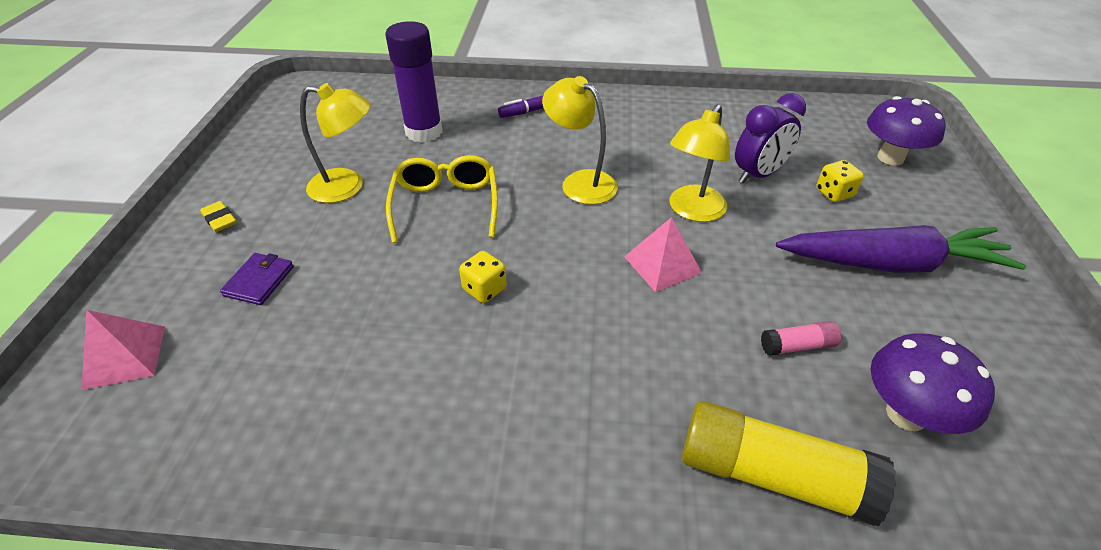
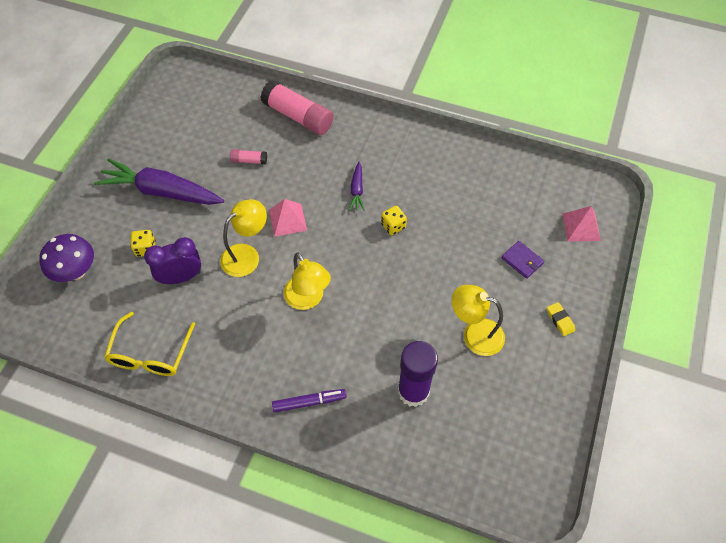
camera: 165 degrees left, 15 degrees up
purple wallet [220,253,294,305] -> purple wallet turned 75 degrees counterclockwise [501,241,544,279]
yellow glasses [386,155,498,243] -> yellow glasses moved to [104,312,195,376]
yellow glue stick [682,401,896,526] -> pink glue stick [261,80,334,135]
purple mushroom [871,334,995,434] -> none
none -> purple carrot [349,162,365,211]

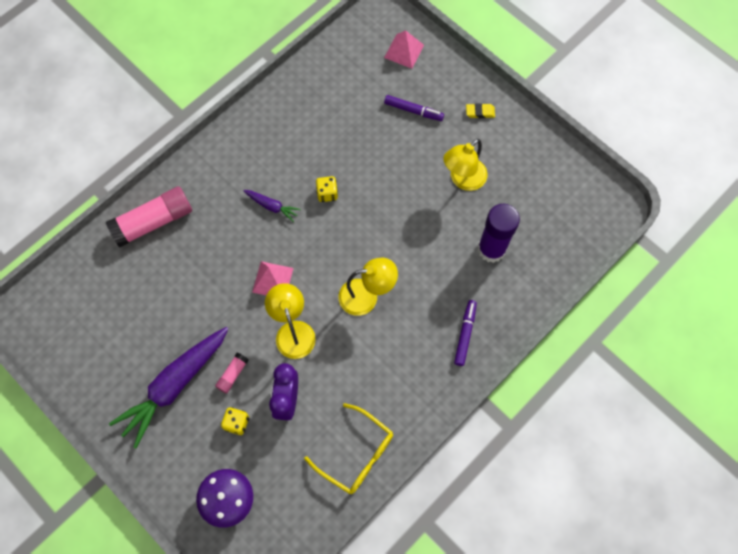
camera: 65 degrees left, 10 degrees up
pink glue stick [230,149,267,164] -> pink glue stick moved to [215,352,249,394]
purple wallet [501,241,544,279] -> purple marker [384,95,444,121]

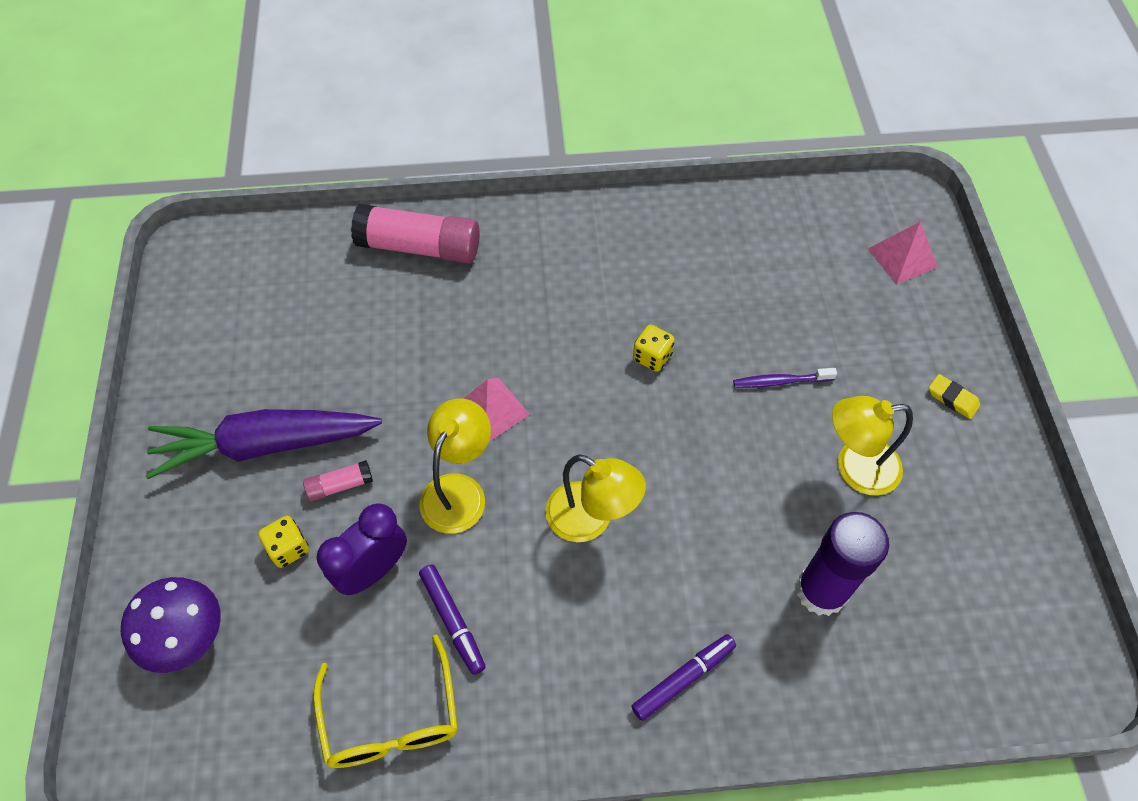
camera: 40 degrees right, 10 degrees down
purple carrot [243,190,301,222] -> none
purple marker [384,95,444,121] -> purple marker moved to [419,564,486,675]
none -> purple toothbrush [733,368,837,388]

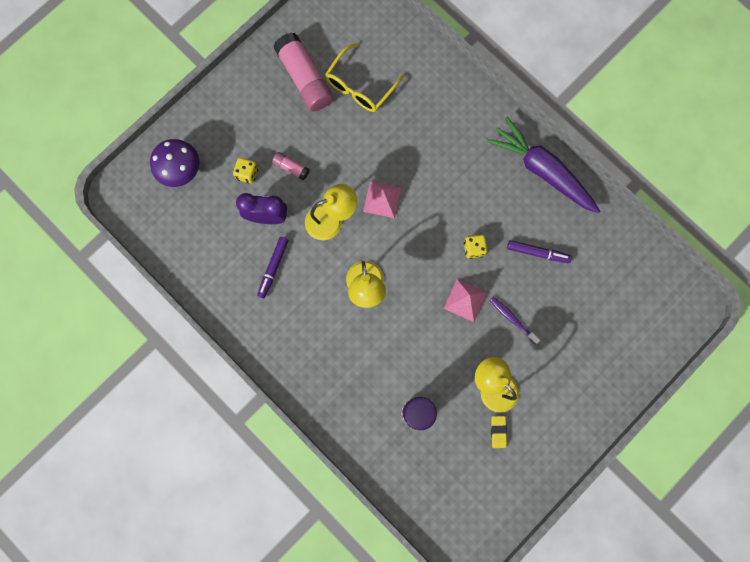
camera: 50 degrees right, 20 degrees up
purple carrot [145,409,382,479] -> purple carrot moved to [486,116,600,213]
yellow glasses [313,635,458,768] -> yellow glasses moved to [325,43,404,112]
pink glue stick [351,204,480,263] -> pink glue stick moved to [274,32,333,112]
purple marker [631,634,736,721] -> purple marker moved to [507,240,572,263]
pink pyramid [868,222,938,284] -> pink pyramid moved to [444,279,487,322]
yellow eraser [929,374,980,419] -> yellow eraser moved to [491,416,507,448]

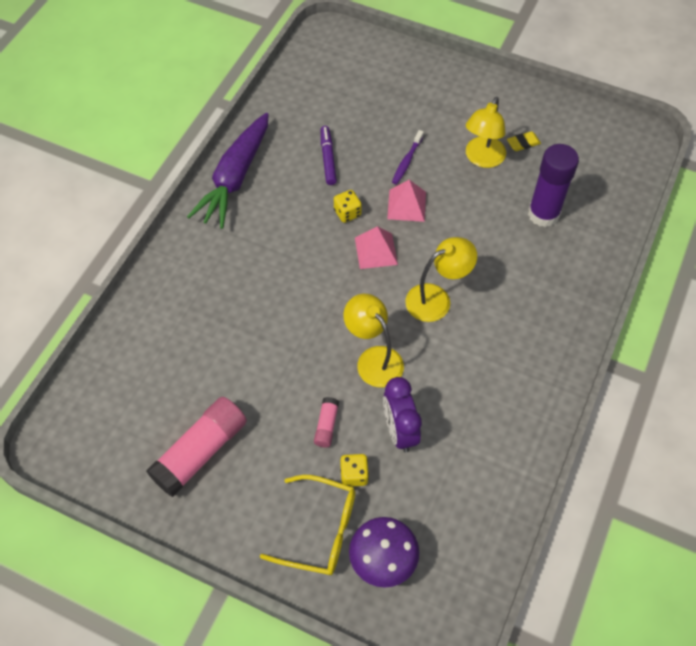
camera: 110 degrees left, 20 degrees down
purple marker [257,237,288,299] -> none
yellow glasses [325,43,404,112] -> yellow glasses moved to [260,475,355,575]
pink pyramid [363,181,401,218] -> pink pyramid moved to [355,226,398,269]

